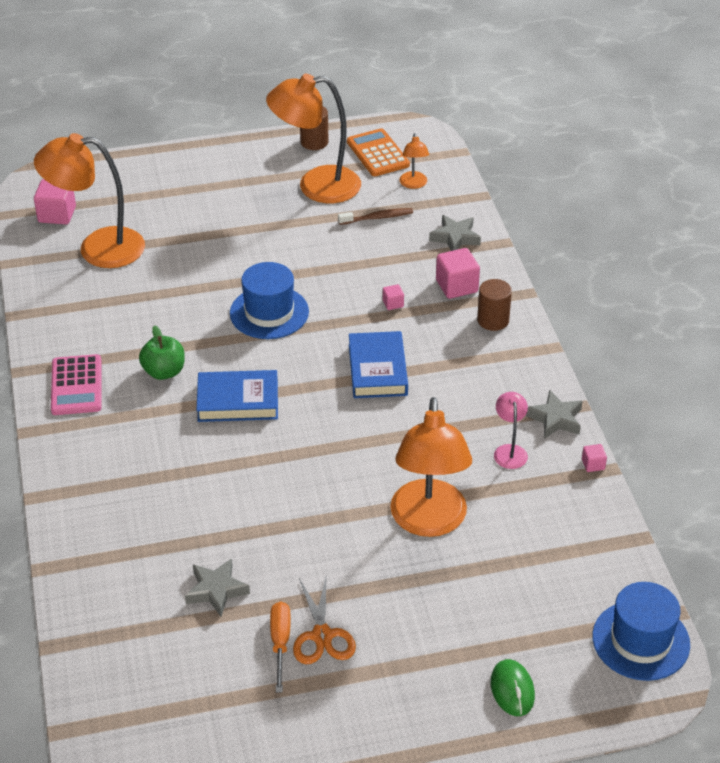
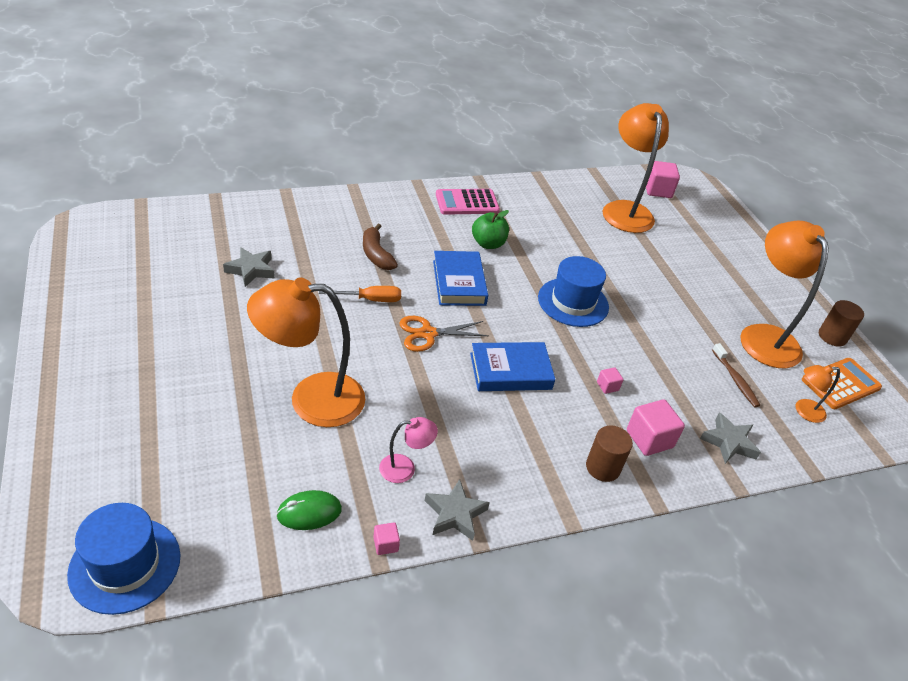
camera: 80 degrees right, 0 degrees up
orange screwdriver [270,601,291,693] -> orange screwdriver moved to [319,286,401,302]
orange scissors [293,574,356,664] -> orange scissors moved to [399,316,488,352]
green mouse [491,659,535,716] -> green mouse moved to [276,490,342,530]
none -> brown banana [363,224,398,270]

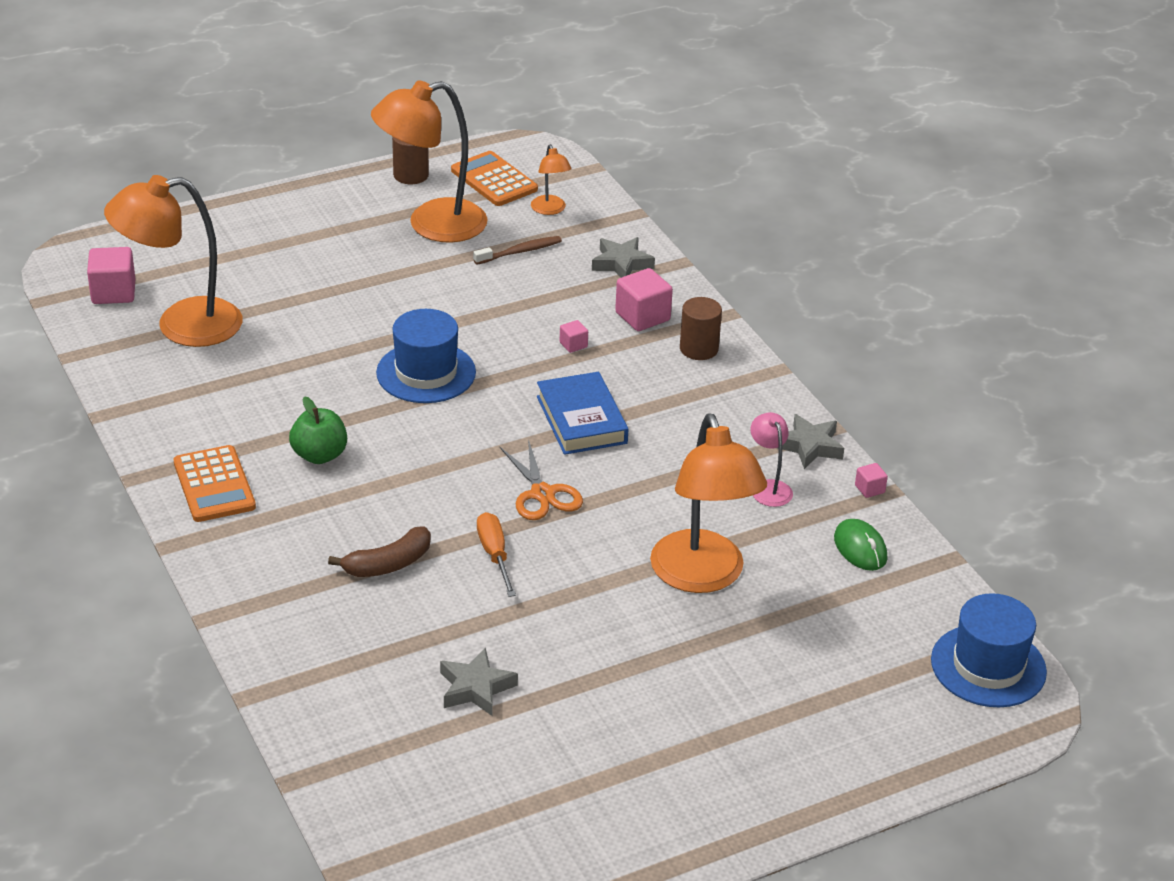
camera: 95 degrees left, 5 degrees down
blue book [433,251,488,306] -> none
pink calculator [436,189,500,215] -> orange calculator [174,445,256,522]

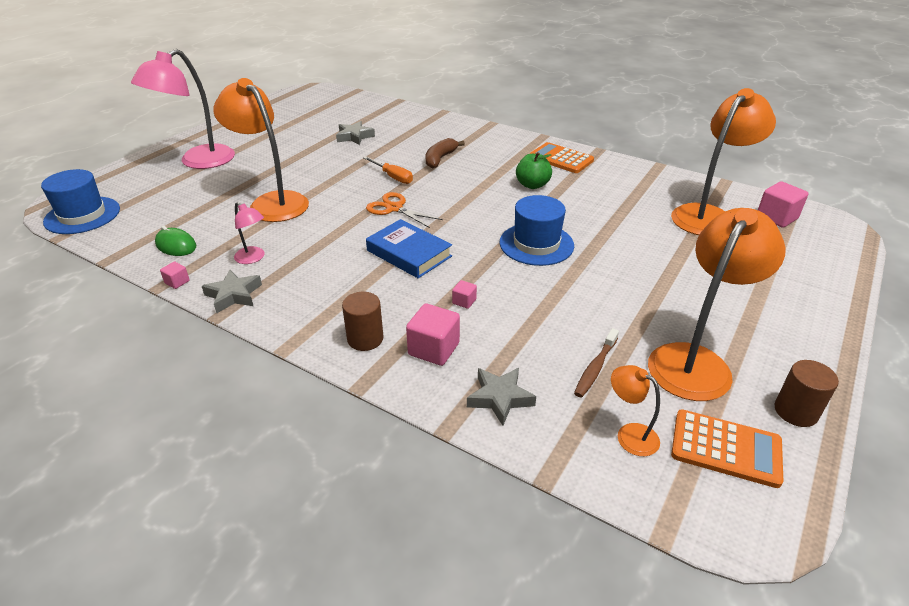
camera: 150 degrees right, 0 degrees up
none -> pink lamp [131,49,235,169]

